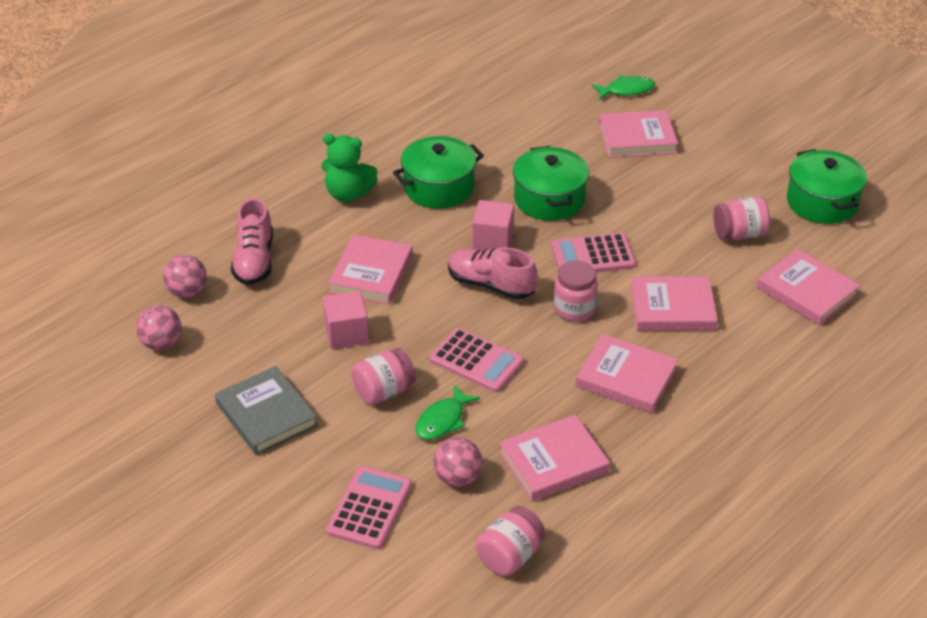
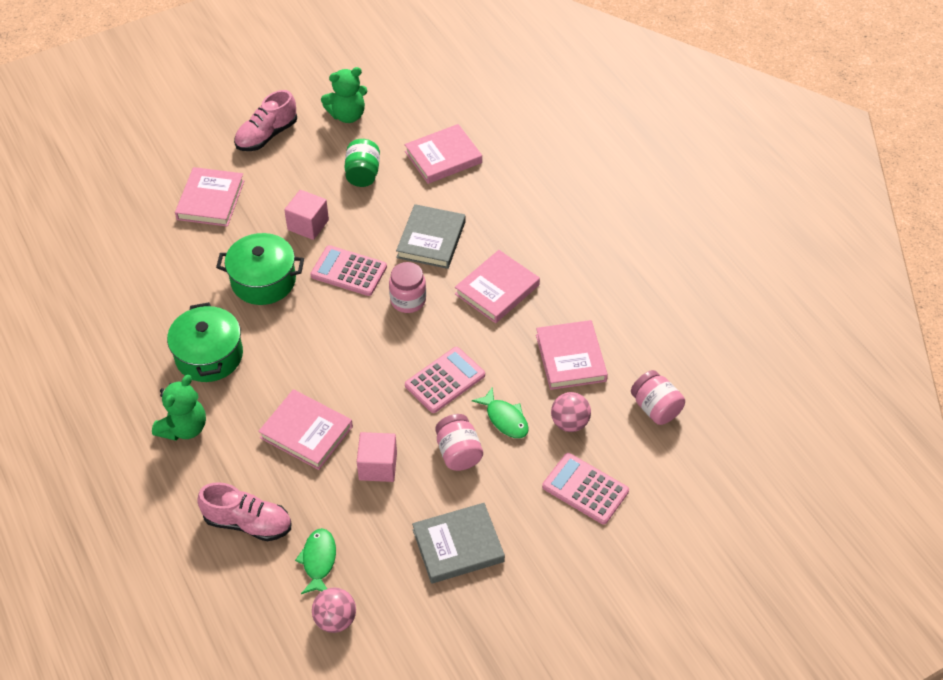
camera: 75 degrees left, 10 degrees up
pink ball [163,255,207,298] -> none
pink shoe [448,247,537,300] -> pink shoe moved to [234,90,297,151]
pink cube [472,200,514,251] -> pink cube moved to [284,190,329,240]
pink calculator [551,233,636,272] -> pink calculator turned 105 degrees clockwise [310,245,387,296]
green fish [592,76,655,100] -> green fish moved to [295,528,336,594]
pink book [631,276,718,331] -> grey book [396,204,465,269]
pink jar [713,196,770,240] -> green jar [344,139,380,187]
green pot [787,149,867,224] -> green teddy bear [321,67,367,123]

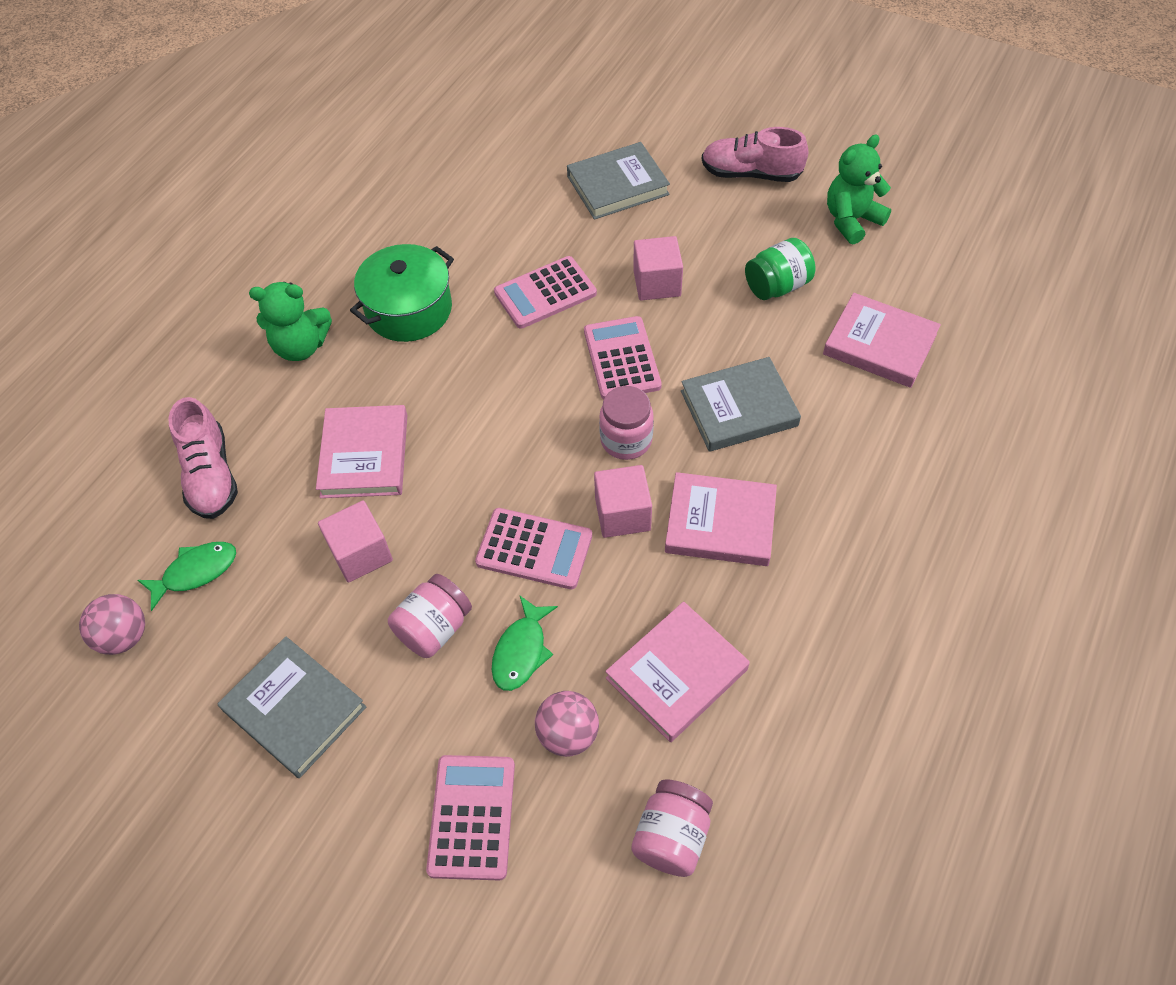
camera: 60 degrees right, 5 degrees up
pink book [175,167,244,227] -> grey book [567,142,670,220]
green pot [216,233,304,305] -> pink calculator [494,256,597,329]
green teddy bear [321,67,367,123] -> green teddy bear turned 105 degrees clockwise [827,135,891,244]
none -> pink cube [594,465,652,538]

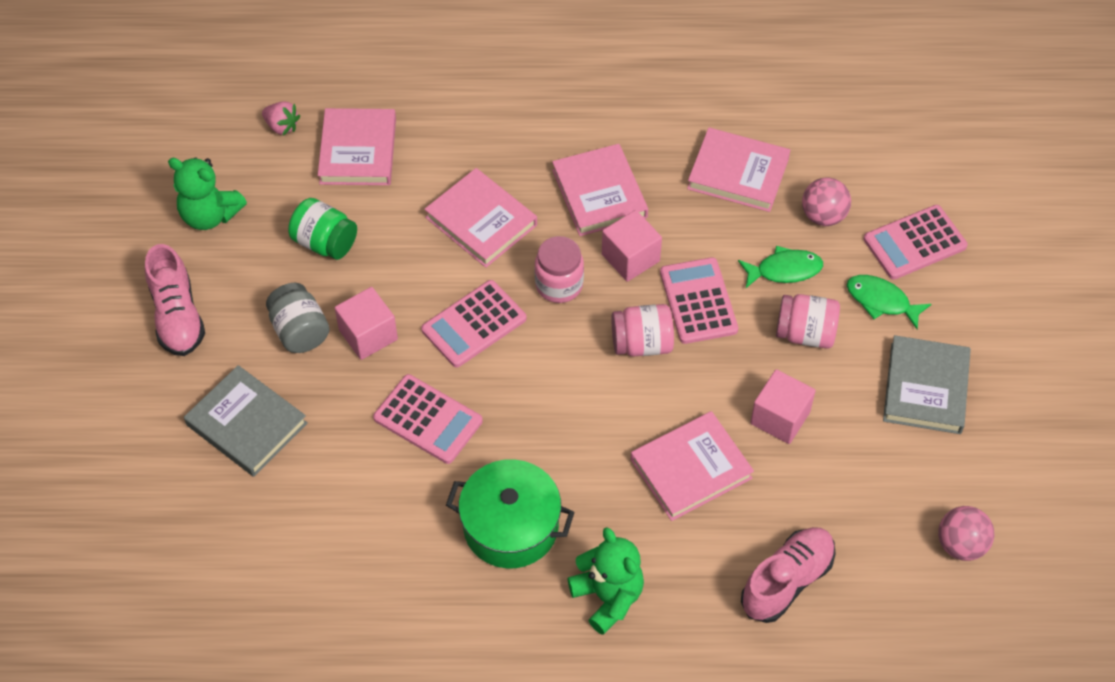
camera: 120 degrees left, 0 degrees up
green fish [138,542,236,611] -> green fish moved to [847,275,931,329]
pink jar [631,779,713,877] -> pink jar moved to [611,304,674,357]
grey book [681,357,801,452] -> pink book [424,168,537,268]
none -> pink strawberry [262,102,300,135]
none -> grey jar [266,283,329,353]

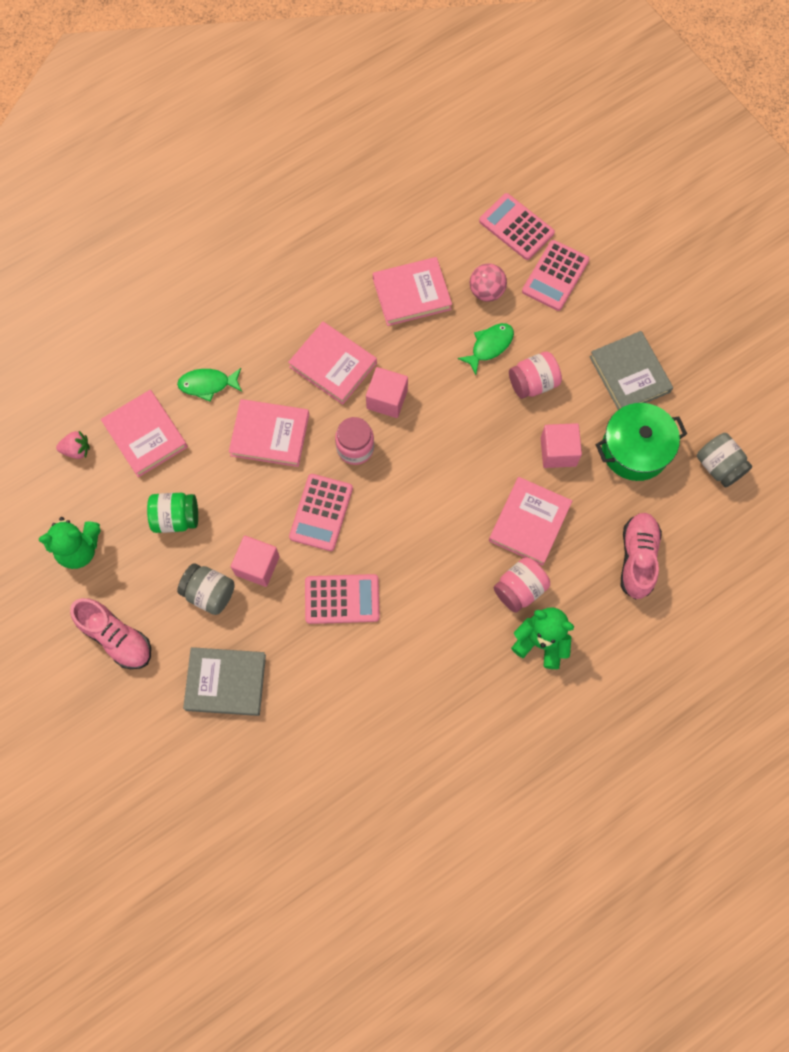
camera: 35 degrees left, 15 degrees up
green pot [446,459,575,568] -> green pot moved to [596,403,687,481]
pink jar [611,304,674,357] -> pink jar moved to [493,557,550,613]
pink calculator [660,257,738,344] -> pink calculator moved to [479,193,555,260]
green fish [847,275,931,329] -> green fish moved to [177,368,242,402]
pink ball [938,506,994,561] -> grey jar [697,433,752,488]

